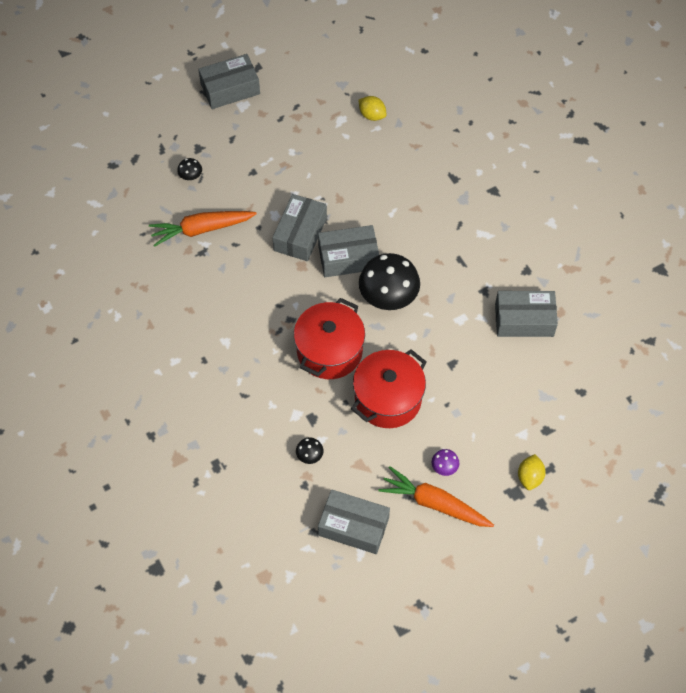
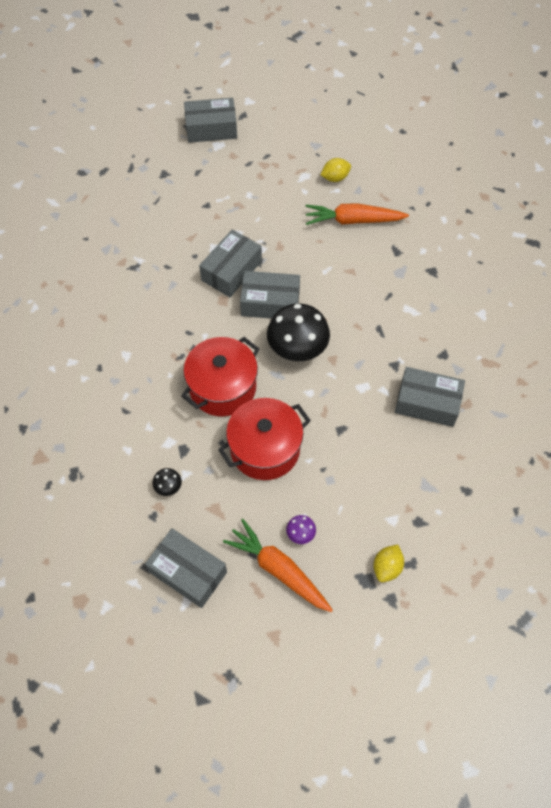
camera: 15 degrees right, 0 degrees up
orange carrot [149,211,257,247] -> orange carrot moved to [305,204,409,225]
black mushroom [177,158,202,180] -> none
yellow lemon [359,96,386,121] -> yellow lemon turned 75 degrees counterclockwise [321,158,351,182]

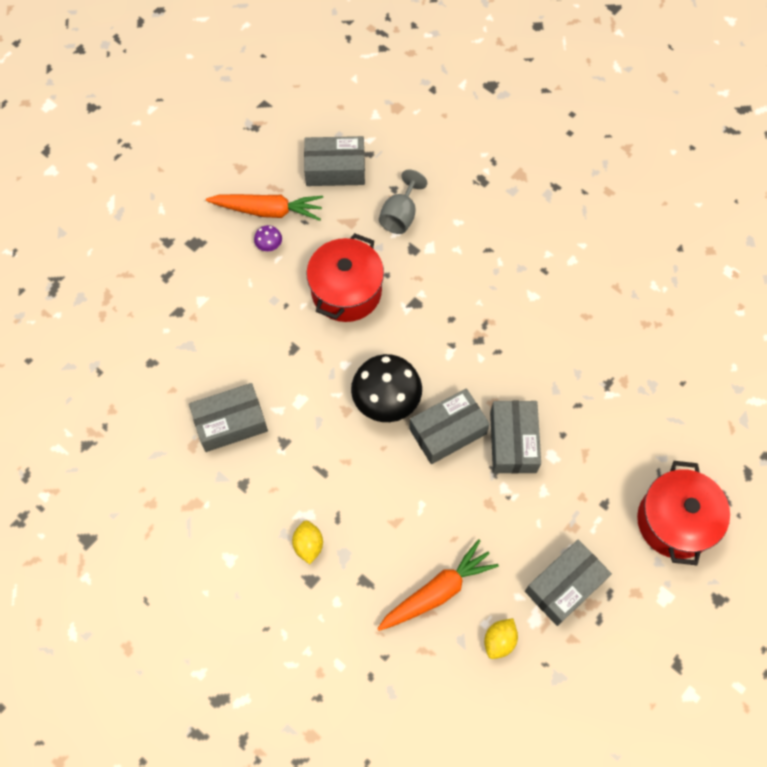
camera: 145 degrees right, 5 degrees up
black mushroom [153,468,182,496] -> grey goblet [379,170,427,234]
red pot [181,337,260,416] -> red pot moved to [637,461,730,565]
grey box [184,98,237,143] -> grey box moved to [525,539,612,626]
yellow lemon [373,545,404,582] -> yellow lemon moved to [292,521,323,564]

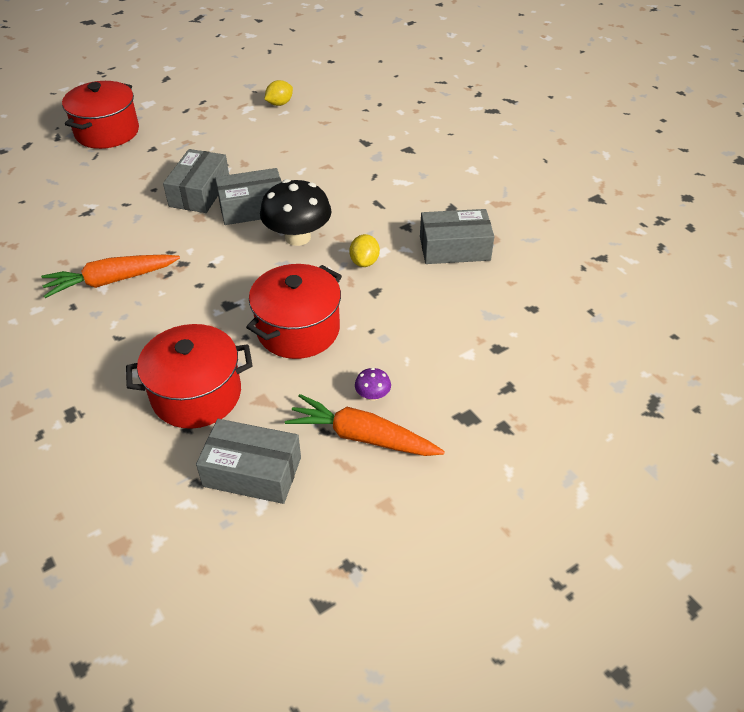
camera: 165 degrees left, 20 degrees down
yellow lemon [292,521,323,564] -> yellow lemon moved to [349,234,380,267]
orange carrot [377,539,499,631] -> orange carrot moved to [41,255,180,298]
grey goblet [379,170,427,234] -> red pot [126,324,253,429]
grey box [525,539,612,626] -> none

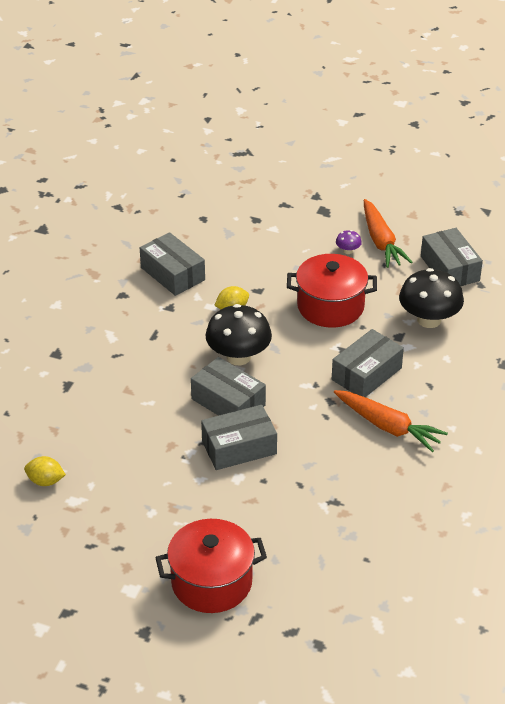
camera: 125 degrees left, 5 degrees down
red pot [126,324,253,429] -> black mushroom [399,268,464,328]
none -> grey box [332,329,404,397]

